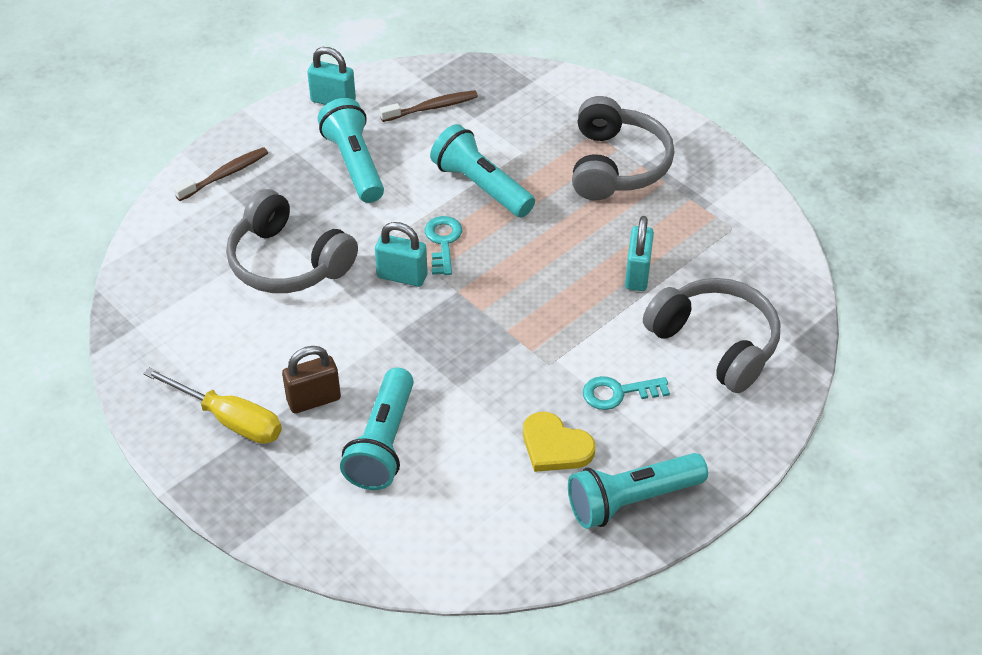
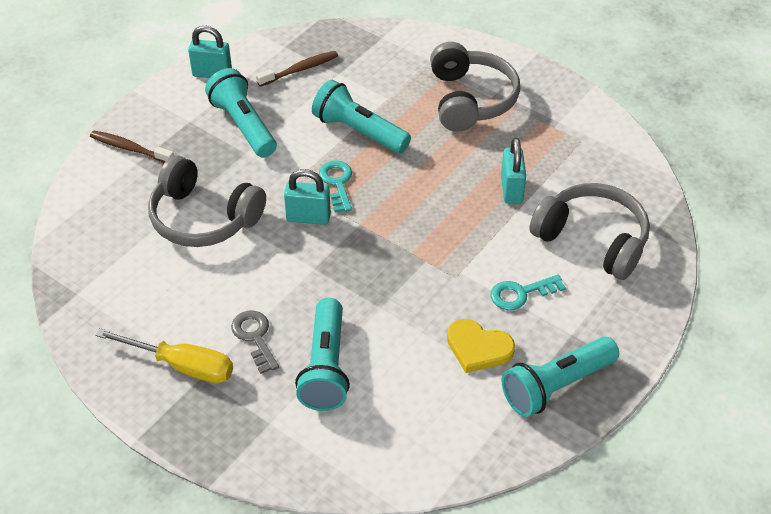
camera: 10 degrees left, 0 degrees up
brown toothbrush [174,147,268,201] -> brown toothbrush turned 105 degrees counterclockwise [90,131,174,163]
brown padlock [282,346,341,413] -> grey key [231,311,279,374]

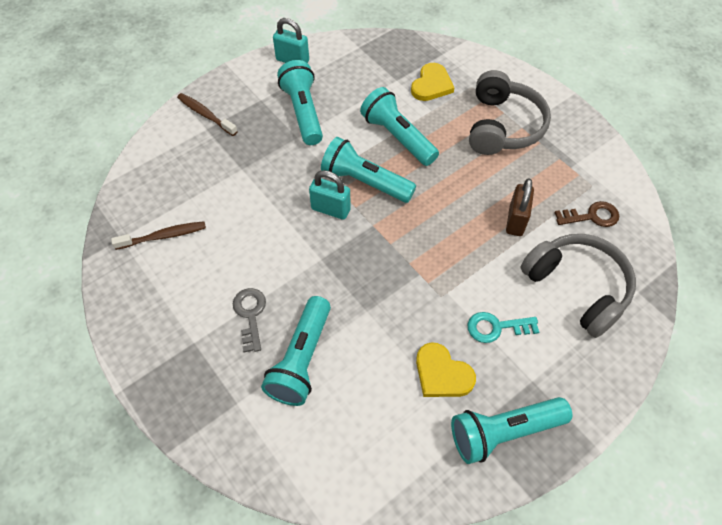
camera: 15 degrees right, 10 degrees up
yellow screwdriver [95,328,233,383] -> none
grey headphones [148,155,266,247] -> none
brown toothbrush [256,51,338,87] -> brown toothbrush moved to [111,221,206,250]
turquoise key [319,160,352,213] -> turquoise flashlight [321,137,416,203]
turquoise padlock [501,138,526,204] -> brown padlock [506,178,534,236]
none -> yellow heart [411,63,454,101]
none -> brown key [554,201,619,227]

